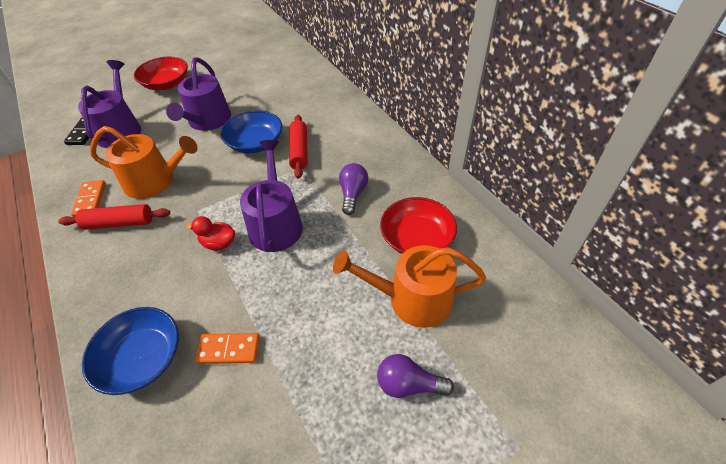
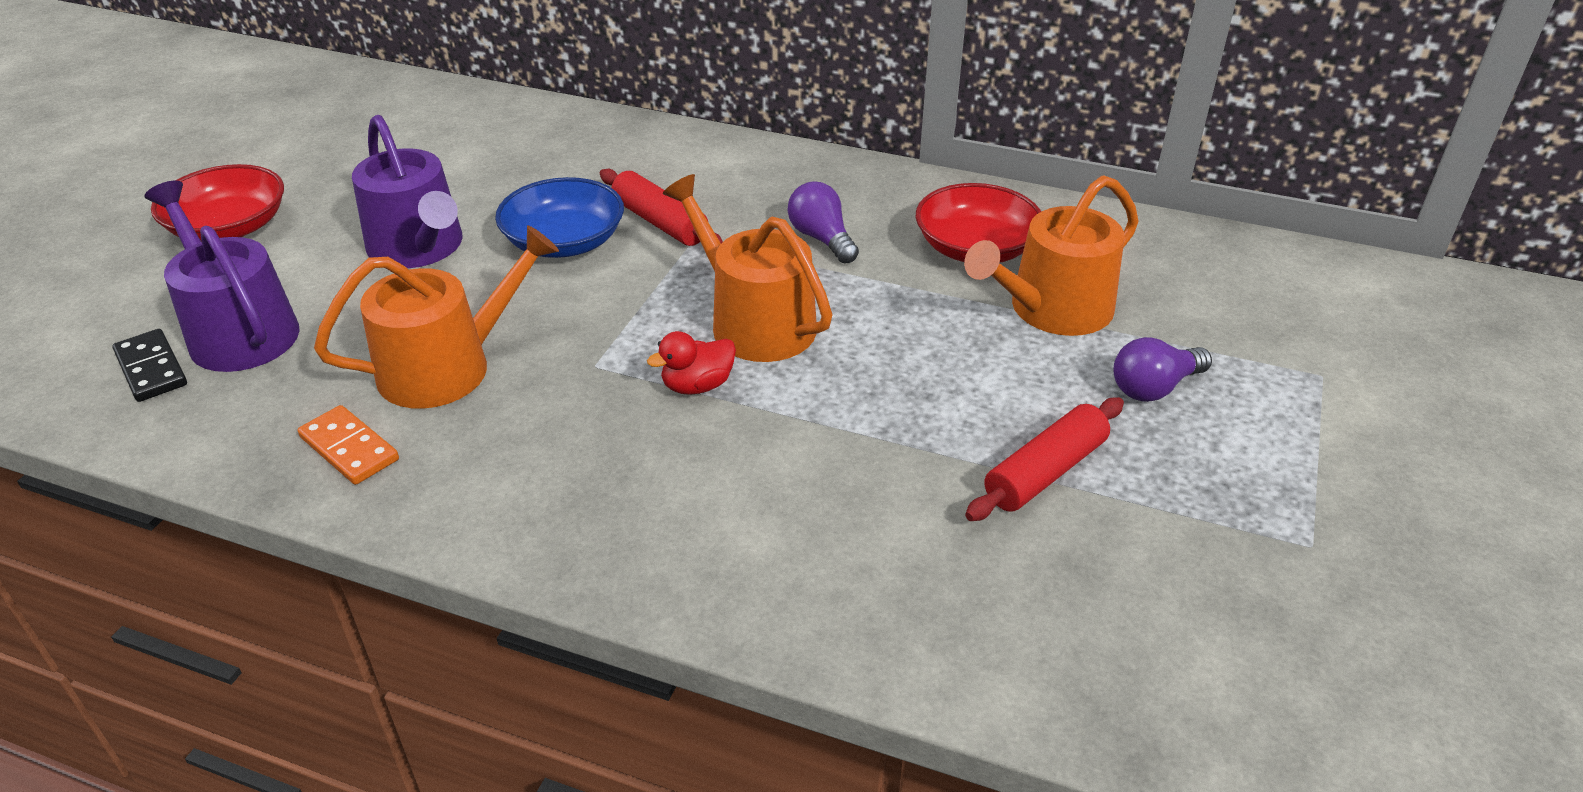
camera: 40 degrees left, 10 degrees down
red rolling pin [58,204,170,230] -> red rolling pin moved to [965,397,1124,521]
blue bowl [82,307,179,395] -> none
orange domino [195,333,259,364] -> none
purple watering can [240,140,303,252] -> orange watering can [663,174,833,362]

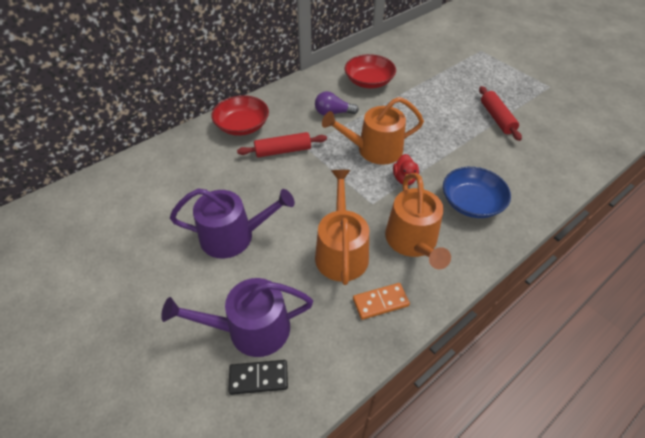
camera: 60 degrees left, 10 degrees up
red bowl [151,164,284,242] -> red bowl moved to [212,95,269,136]
blue bowl [495,177,624,258] -> blue bowl moved to [443,167,511,218]
orange watering can [964,175,1139,336] -> orange watering can moved to [385,173,451,269]
purple light bulb [1113,337,1212,402] -> none

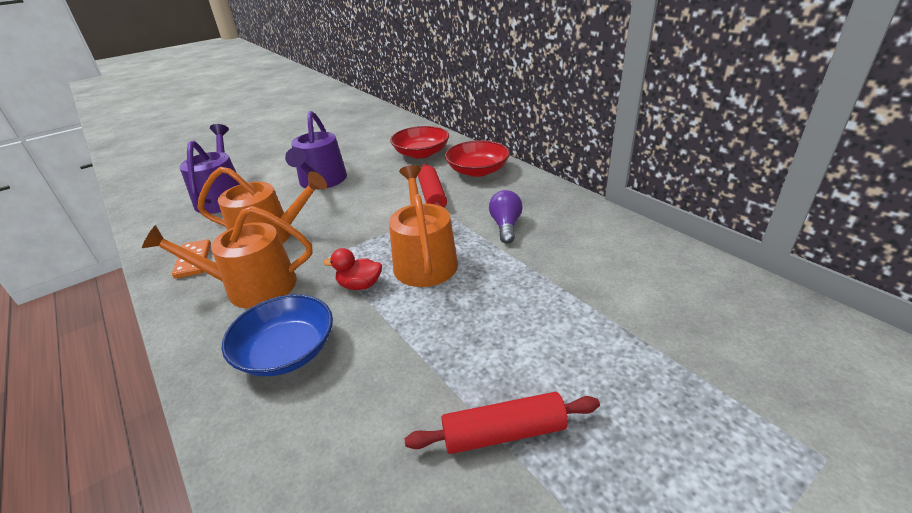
camera: 95 degrees right, 15 degrees down
black domino [228,360,288,395] -> none
red bowl [345,54,396,89] -> red bowl moved to [390,126,449,159]

